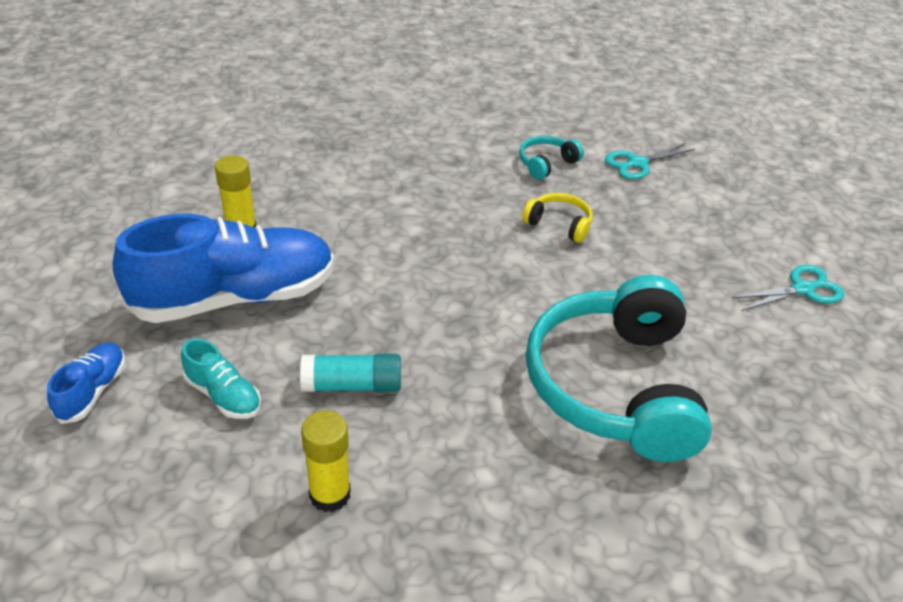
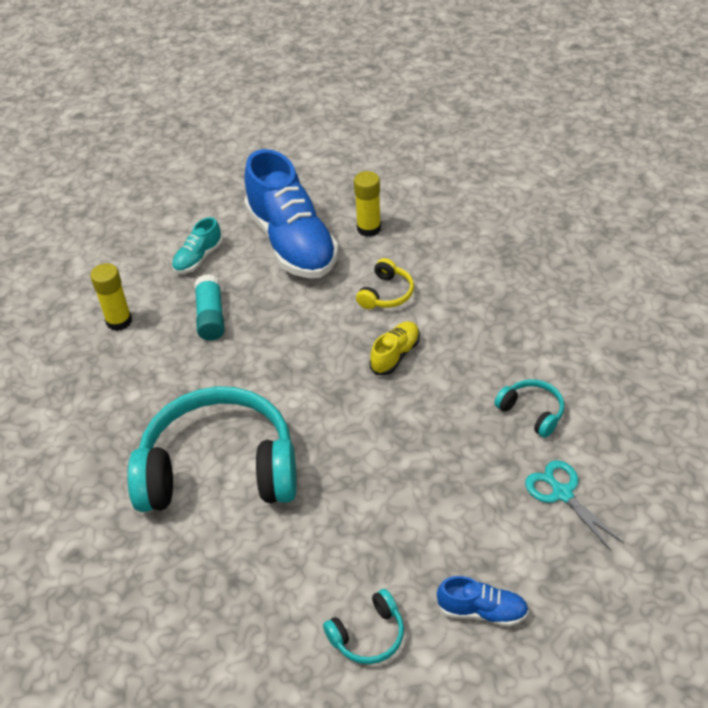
camera: 90 degrees right, 5 degrees up
blue shoe [47,343,126,424] -> blue shoe moved to [437,576,529,627]
yellow headphones [522,193,592,243] -> yellow headphones moved to [356,258,414,309]
turquoise scissors [732,265,844,311] -> turquoise headphones [323,589,404,664]
none -> yellow shoe [370,321,420,375]

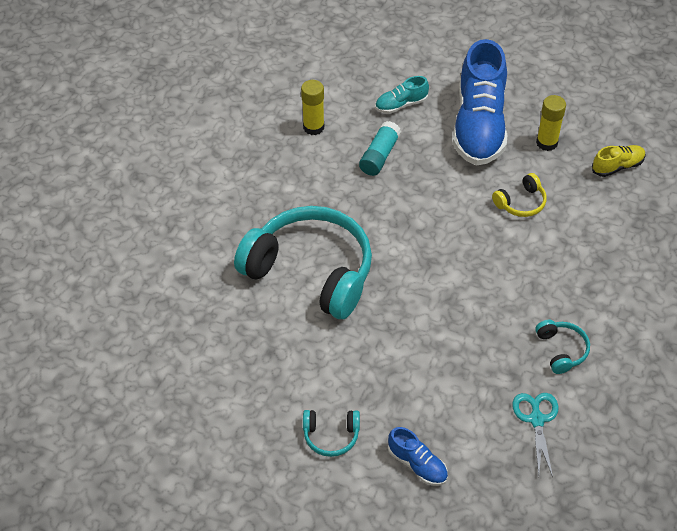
camera: 30 degrees right, 5 degrees up
yellow shoe [370,321,420,375] -> yellow shoe moved to [592,145,646,177]

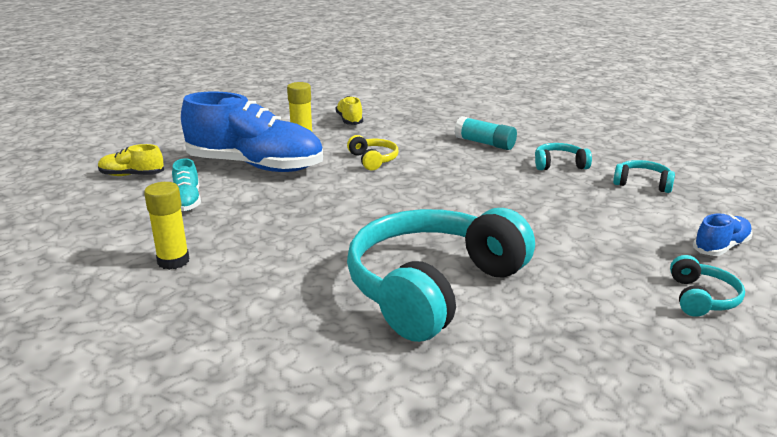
camera: 80 degrees left, 25 degrees down
turquoise glue stick [359,121,401,176] -> turquoise glue stick moved to [454,116,517,150]
turquoise scissors [512,393,558,477] -> turquoise headphones [613,160,675,193]
none -> yellow shoe [98,144,164,176]

